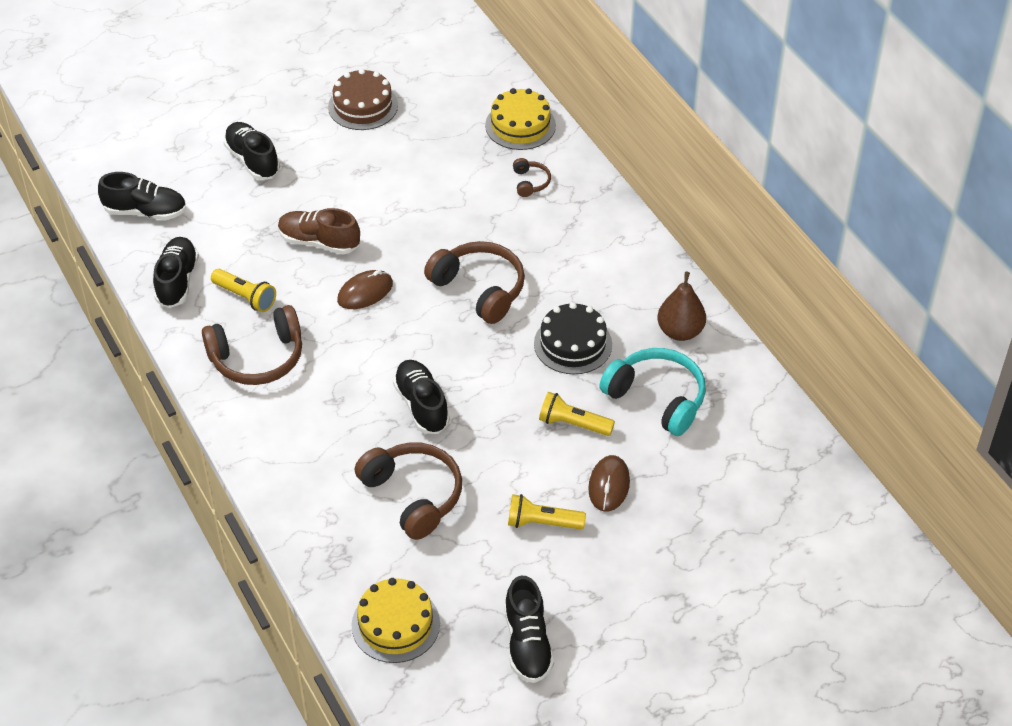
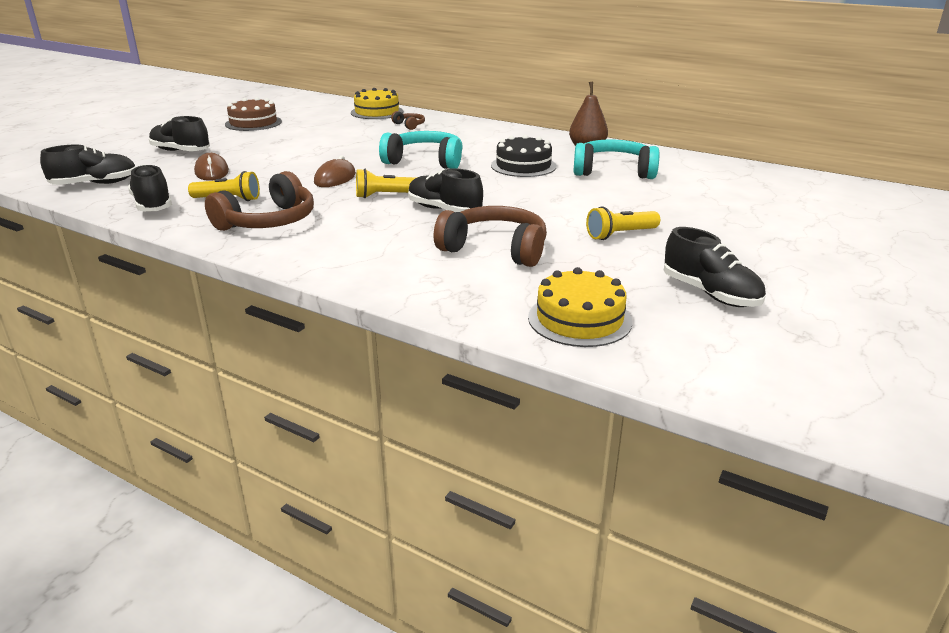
camera: 30 degrees left, 20 degrees down
brown shoe [278,208,360,254] -> none
brown headphones [424,241,525,324] -> turquoise headphones [379,131,463,169]
yellow flashlight [539,392,615,436] -> yellow flashlight moved to [356,169,416,198]
brown mouse [588,455,630,512] -> brown mouse moved to [194,153,229,181]

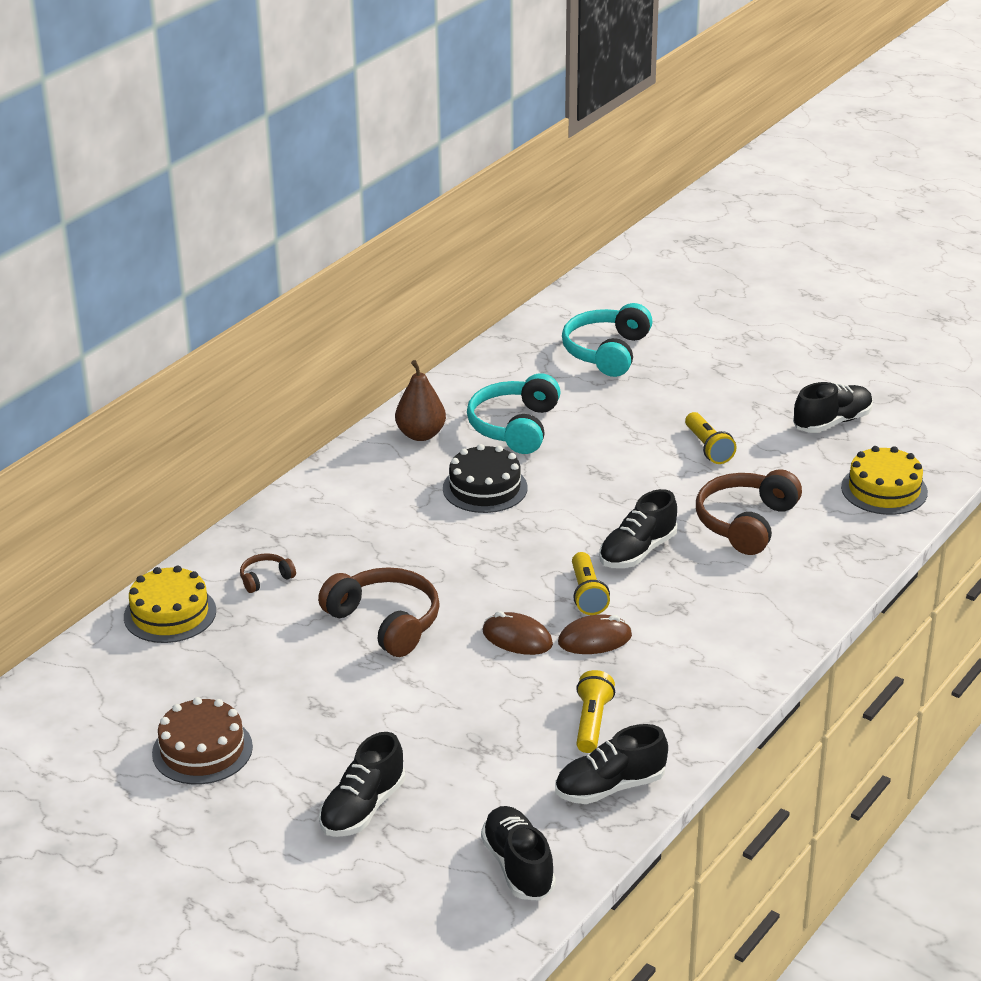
camera: 85 degrees left, 5 degrees up
brown mouse [194,153,229,181] -> brown mouse moved to [558,615,632,654]
brown headphones [205,171,314,231] -> brown headphones moved to [318,567,440,657]
turquoise headphones [379,131,463,169] -> turquoise headphones moved to [562,303,653,377]

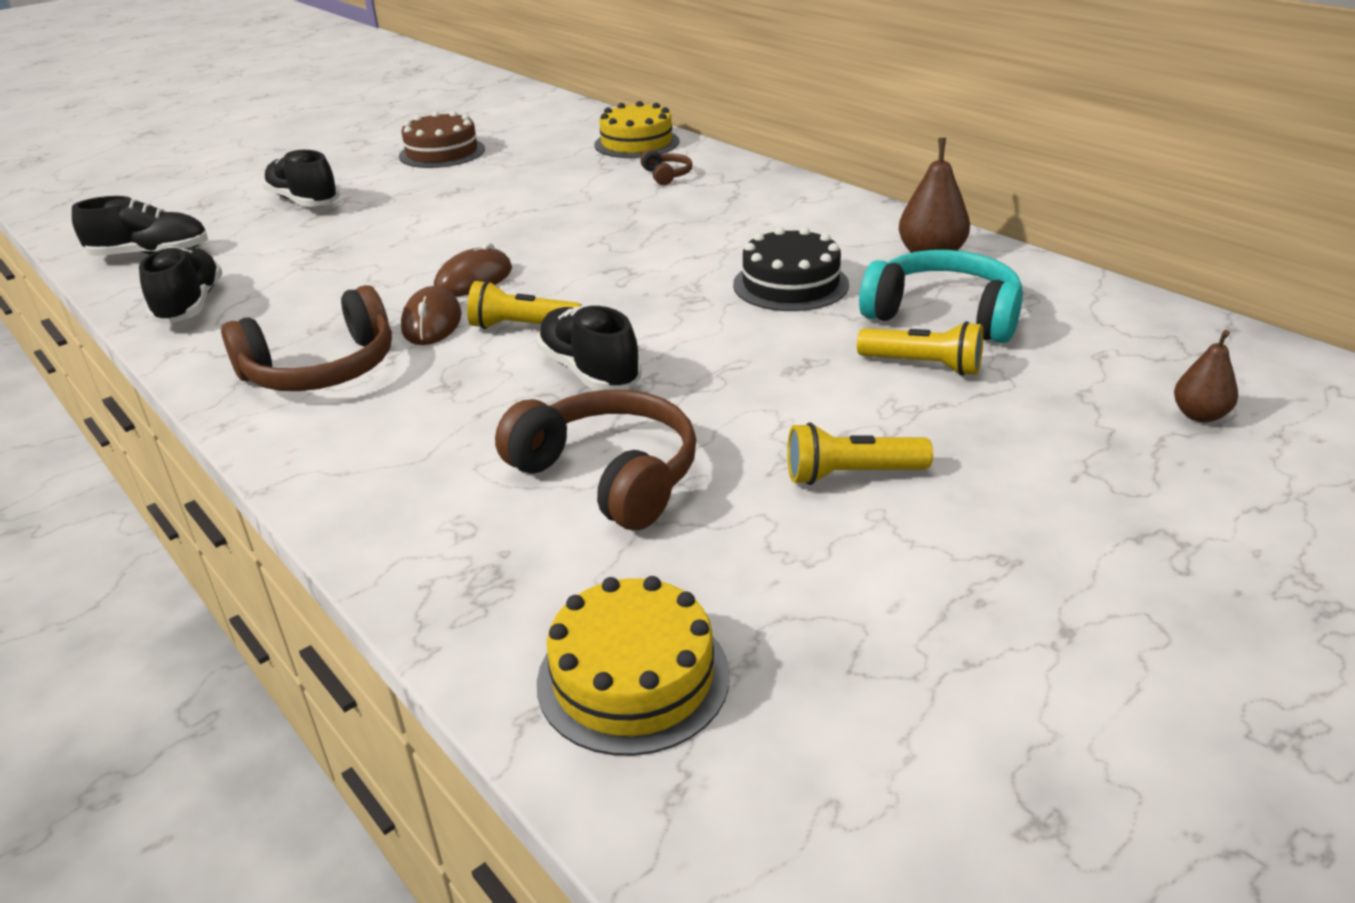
camera: 105 degrees right, 0 degrees up
brown headphones [318,567,440,657] -> brown headphones moved to [221,285,392,391]
turquoise headphones [562,303,653,377] -> brown pear [1174,330,1238,422]
yellow flashlight [576,670,615,753] -> yellow flashlight moved to [857,321,983,376]
black shoe [793,382,873,433] -> none

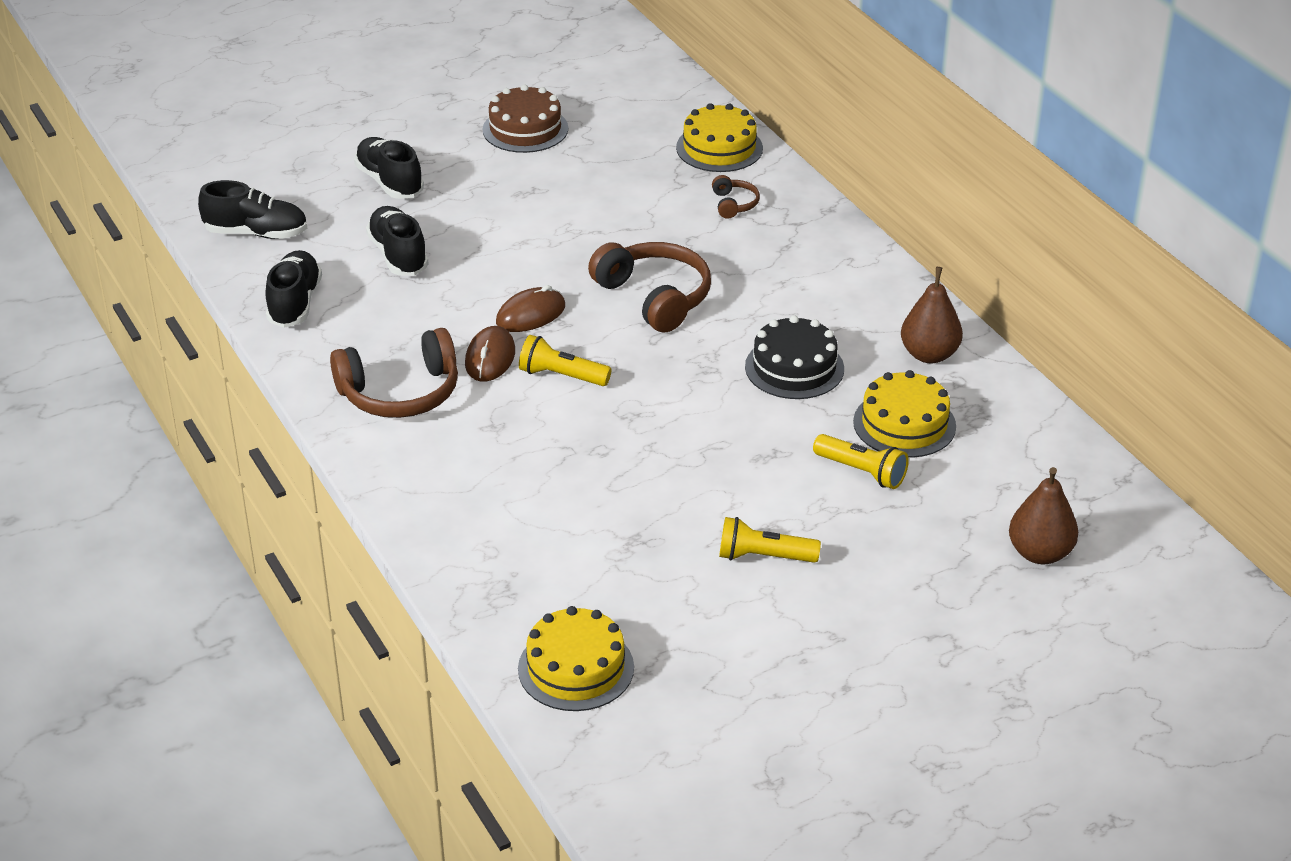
camera: 10 degrees right, 5 degrees up
brown headphones [495,390,696,530] -> brown headphones moved to [588,242,711,332]
black shoe [536,305,642,391] -> black shoe moved to [366,206,429,276]
turquoise headphones [859,250,1023,343] -> yellow cake [853,370,956,458]
brown pear [1174,330,1238,422] -> brown pear [1009,467,1078,564], size x1.58

